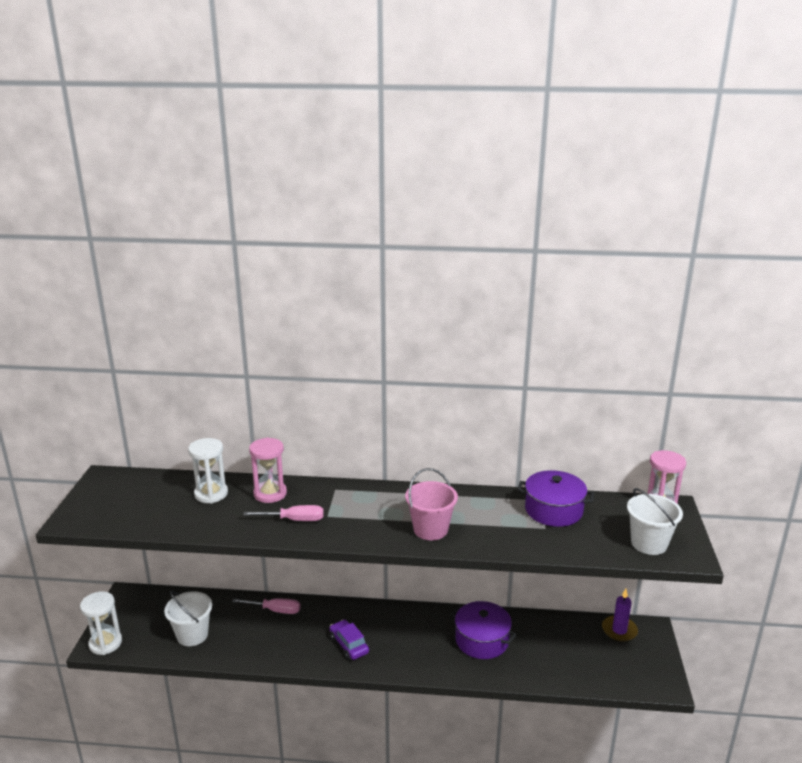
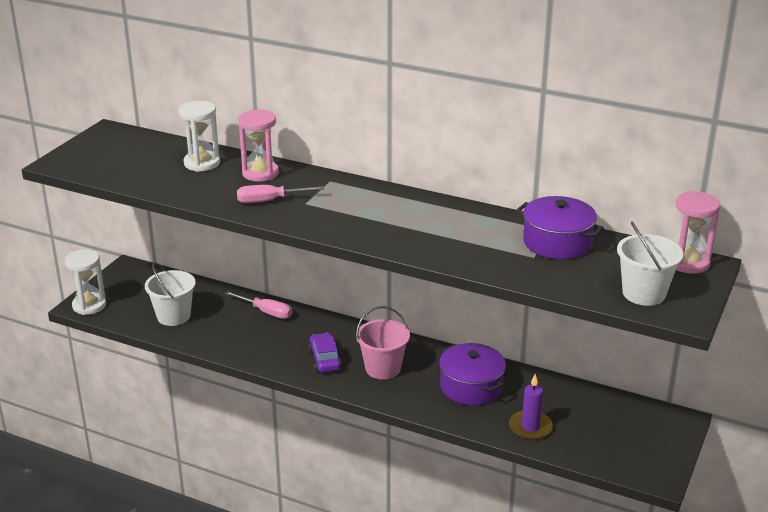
camera: 20 degrees right, 5 degrees up
pink screwdriver [243,505,324,521] -> pink screwdriver turned 150 degrees clockwise [237,185,325,203]
pink bucket [405,468,458,540] -> pink bucket moved to [356,306,410,380]
purple candle [602,589,638,642] -> purple candle moved to [509,374,553,440]

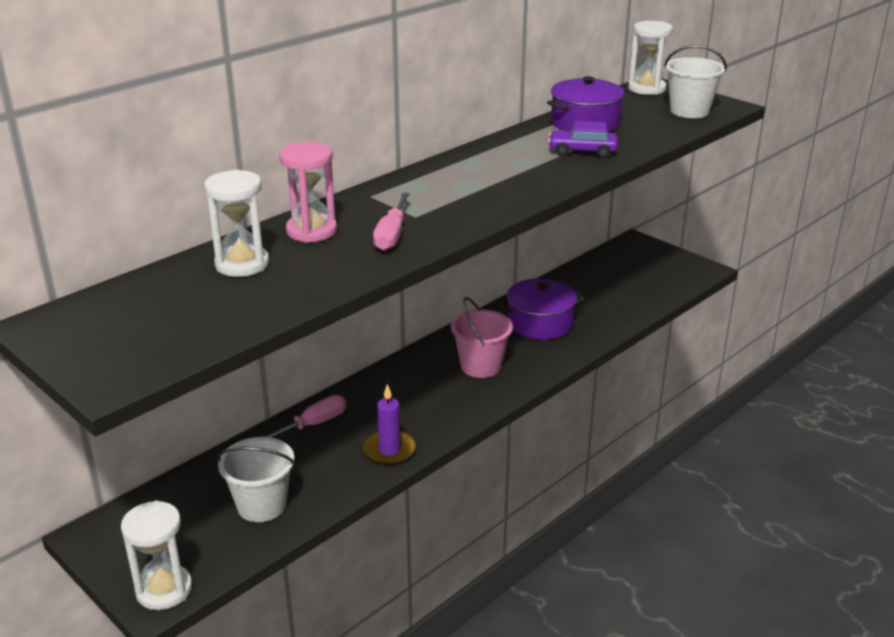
camera: 70 degrees left, 0 degrees up
purple car [309,333,342,372] -> purple car moved to [548,121,618,158]
purple candle [509,374,553,440] -> purple candle moved to [363,384,416,465]
pink hourglass [676,191,721,274] -> white hourglass [628,21,673,95]

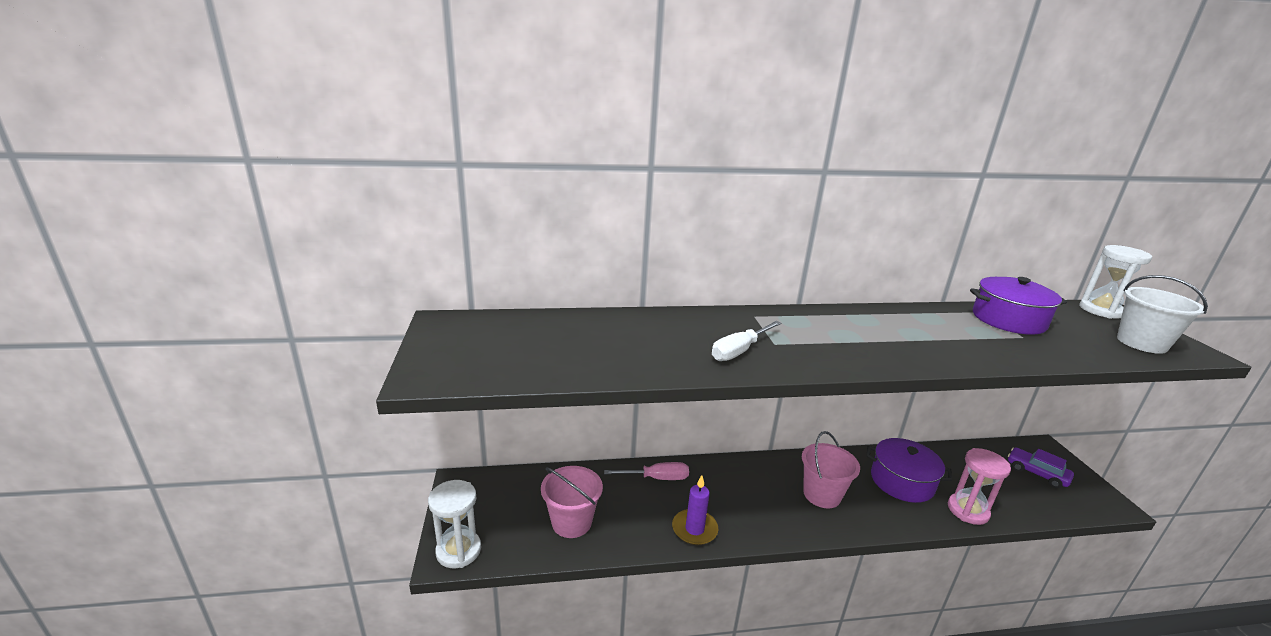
camera: 35 degrees right, 5 degrees down
white hourglass [204,169,269,277] -> none
white bucket [217,437,295,522] -> pink bucket [541,466,603,538]
pink hourglass [279,142,337,243] -> pink hourglass moved to [948,448,1011,525]
pink screwdriver [373,192,410,251] -> white screwdriver [712,321,781,361]
purple car [548,121,618,158] -> purple car moved to [1008,448,1074,488]

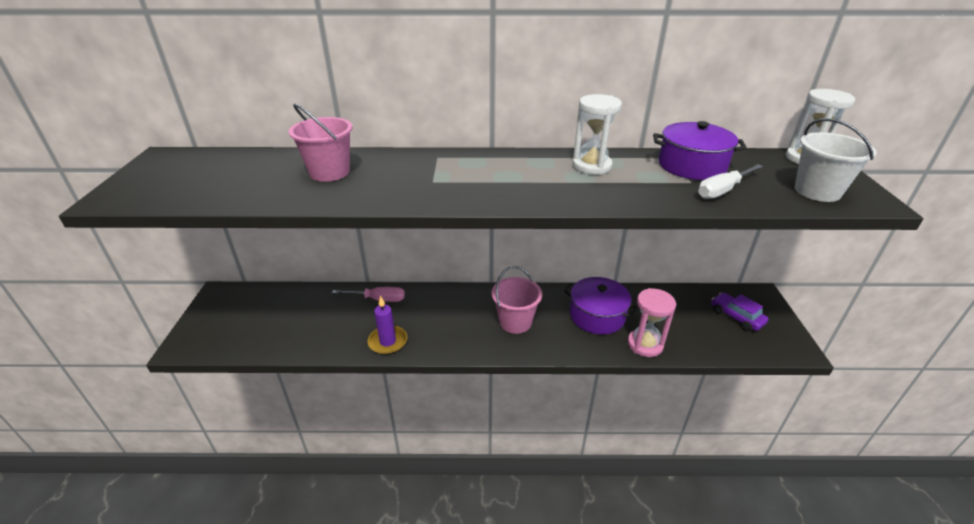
camera: 10 degrees right, 10 degrees up
white hourglass [428,480,481,568] -> white hourglass moved to [573,94,622,175]
pink bucket [541,466,603,538] -> pink bucket moved to [289,104,353,182]
white screwdriver [712,321,781,361] -> white screwdriver moved to [698,164,763,199]

